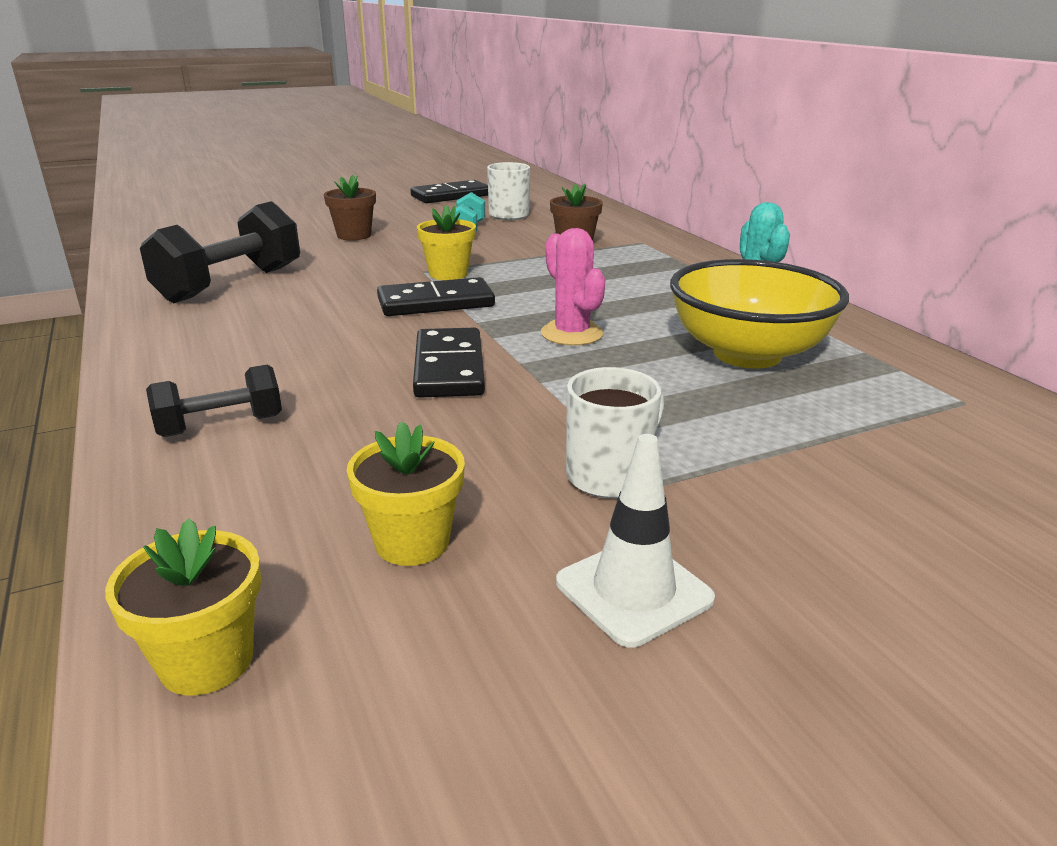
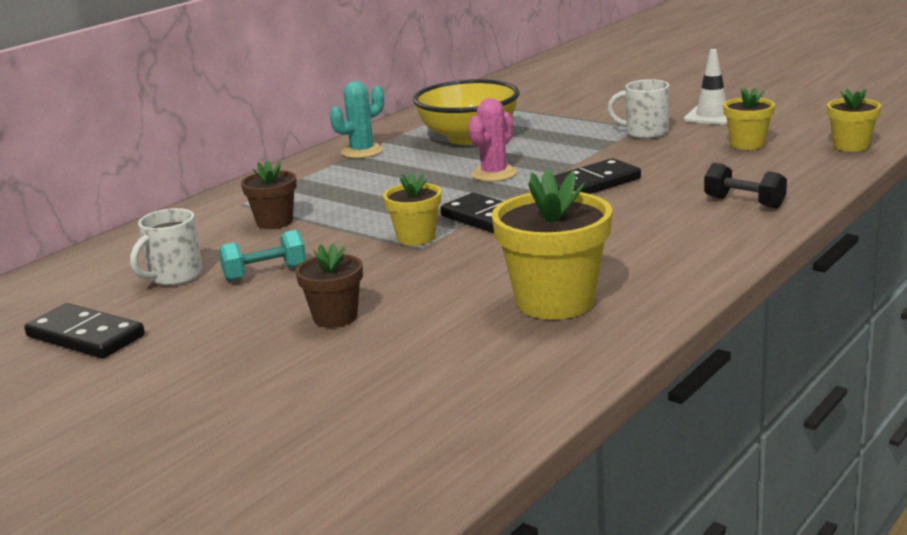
camera: 115 degrees left, 5 degrees down
black dumbbell [140,201,300,303] -> yellow flower pot [492,170,612,320]

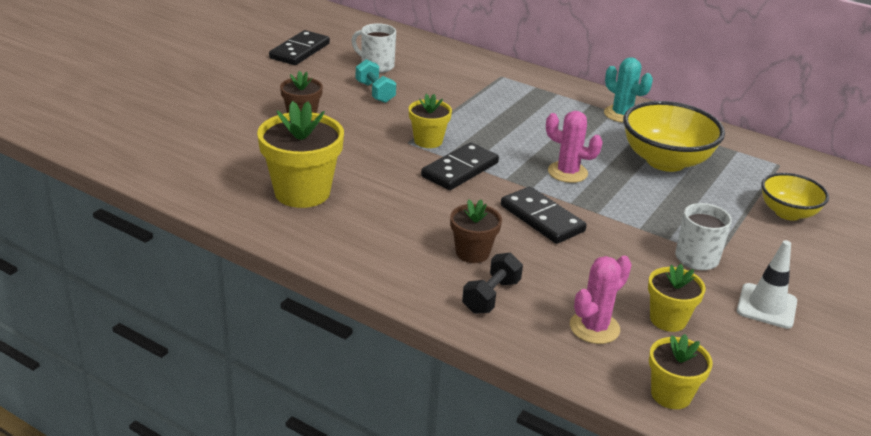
camera: 80 degrees right, 10 degrees up
brown flower pot [241,160,297,229] -> brown flower pot moved to [450,200,502,263]
none -> pink cactus [570,256,632,344]
none -> yellow bowl [761,173,829,220]

